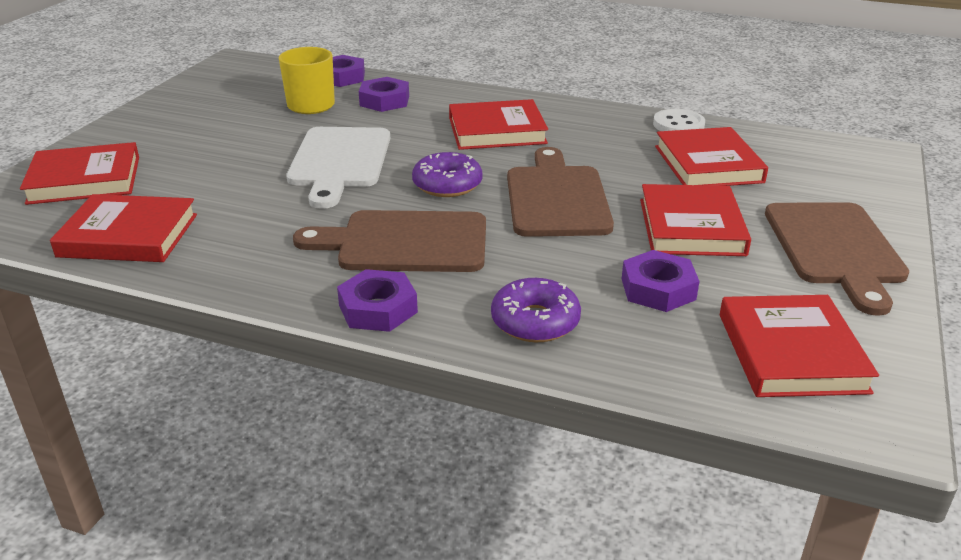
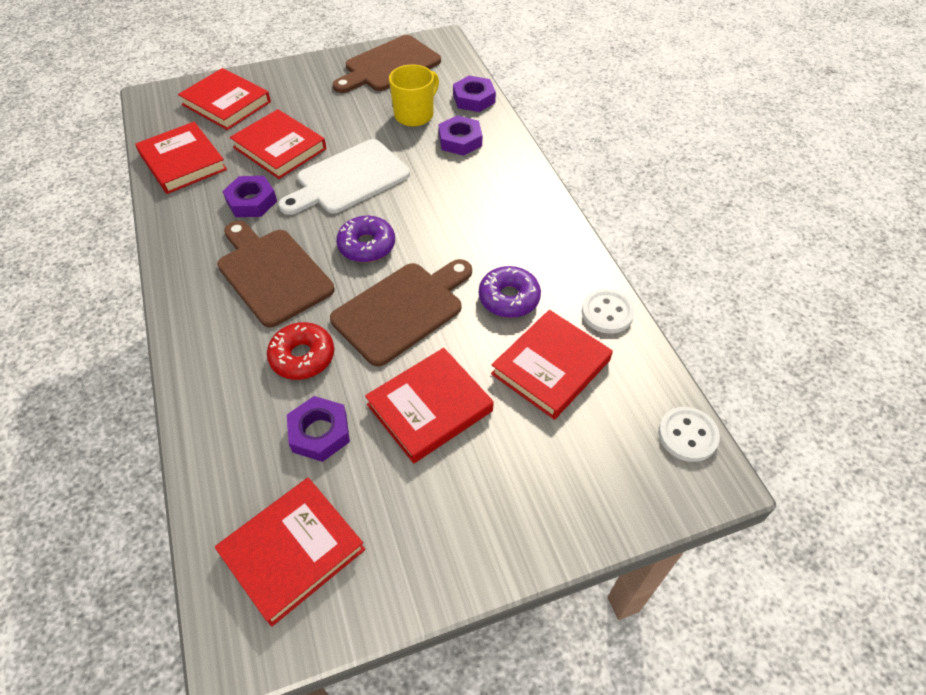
camera: 50 degrees right, 20 degrees up
purple nut [337,269,418,332] -> purple nut moved to [222,176,277,217]
red book [449,99,548,150] -> red book moved to [230,109,326,179]
purple donut [491,278,581,342] -> purple donut moved to [479,266,541,318]
brown cutting board [765,202,909,316] -> brown cutting board moved to [333,35,441,93]
none -> red donut [267,322,334,380]
none -> white button [658,407,720,462]

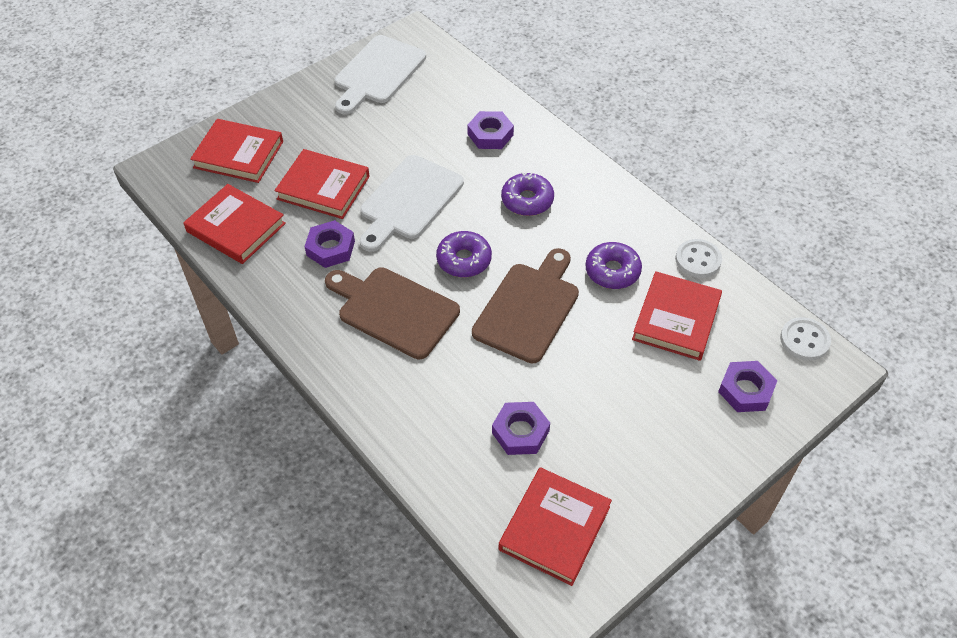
camera: 20 degrees left, 0 degrees up
red donut [267,322,334,380] -> none
brown cutting board [333,35,441,93] -> white cutting board [335,35,426,115]
red book [365,348,494,463] -> none
yellow mug [389,64,439,127] -> none
purple nut [453,76,496,112] -> purple nut moved to [718,361,778,412]
none -> purple donut [501,172,554,216]

